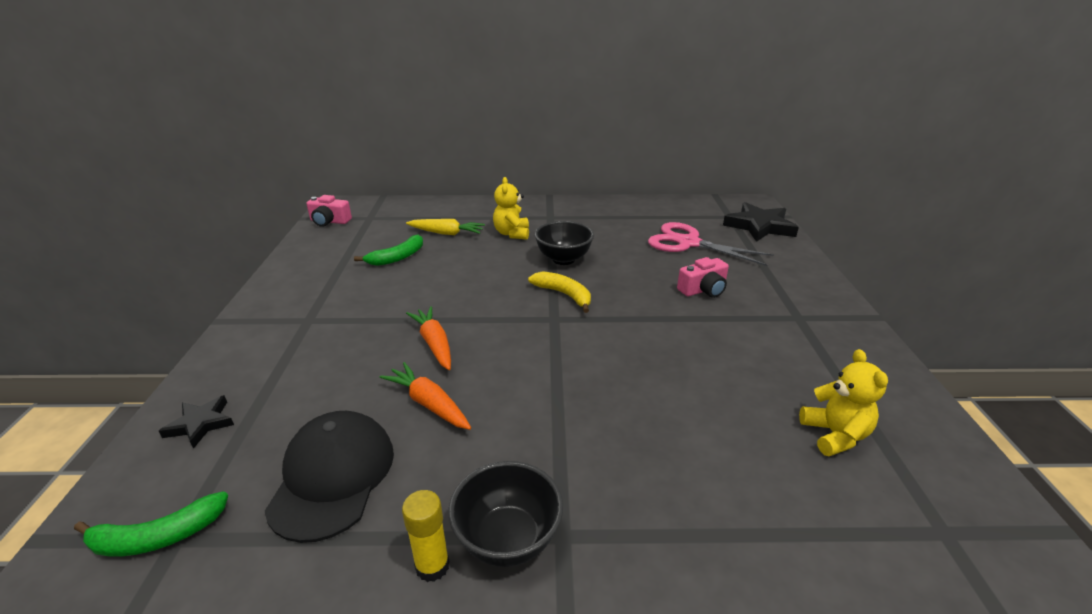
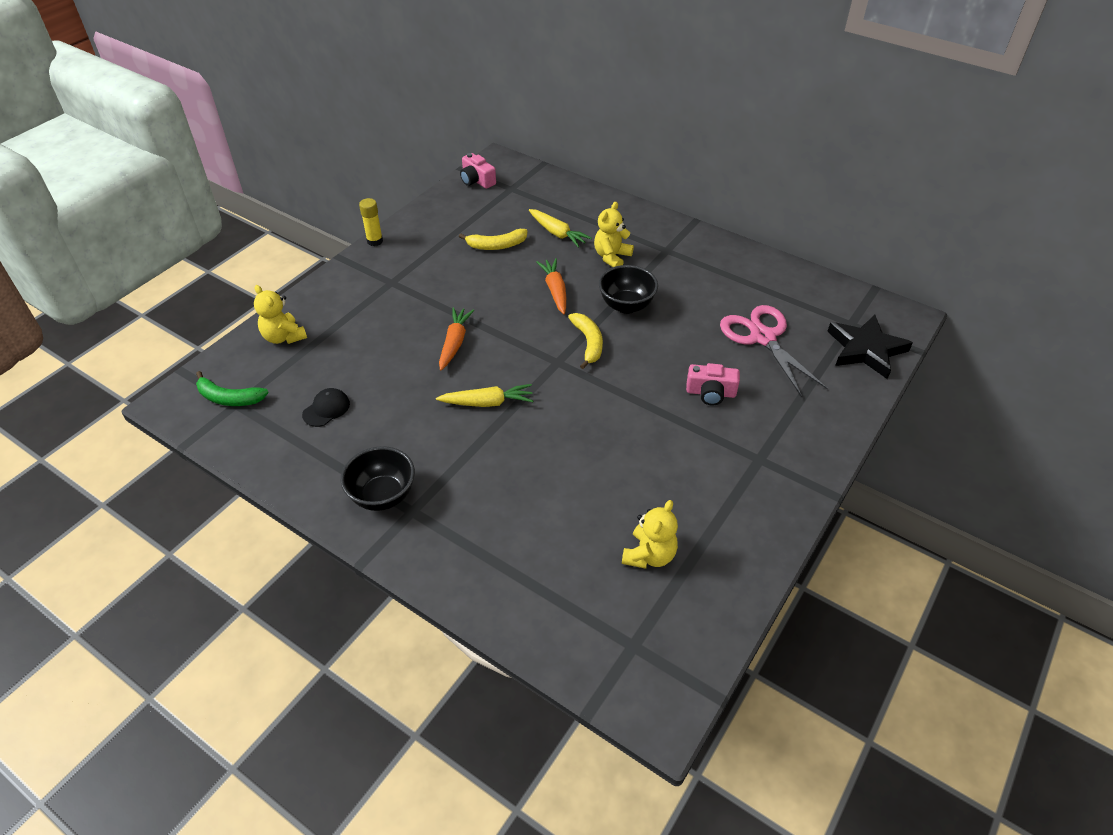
camera: 35 degrees right, 15 degrees up
black star [159,395,234,449] -> yellow teddy bear [254,285,307,344]
black cap [265,411,394,543] -> black cap [302,388,350,427], size x0.51
green banana [354,235,423,266] -> yellow banana [459,229,527,250]
orange carrot [379,362,471,430] -> orange carrot moved to [536,258,566,314]
yellow glue stick [402,490,450,582] -> yellow glue stick moved to [359,198,383,246]
none -> yellow carrot [436,384,533,407]

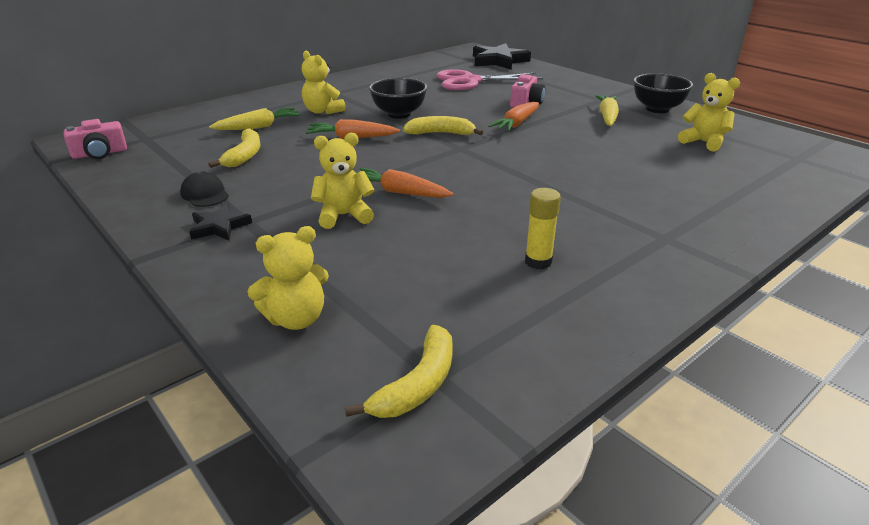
camera: 75 degrees left, 15 degrees down
green banana [196,371,269,406] -> yellow banana [345,325,453,418]
black cap [302,388,350,427] -> black cap moved to [180,172,229,207]
black bowl [341,446,415,511] -> black bowl moved to [633,73,693,113]
yellow glue stick [359,198,383,246] -> yellow glue stick moved to [525,188,561,270]
yellow carrot [436,384,533,407] -> yellow carrot moved to [595,95,619,126]
none -> black star [189,204,252,241]
none -> yellow teddy bear [311,133,375,229]
none -> orange carrot [488,102,539,132]

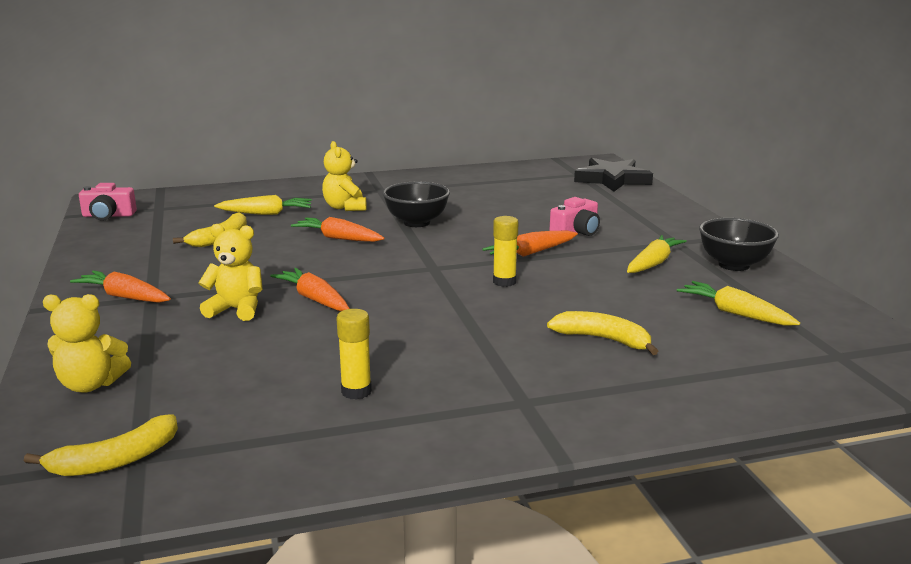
camera: 25 degrees right, 10 degrees down
black cap [180,172,229,207] -> none
black star [189,204,252,241] -> orange carrot [70,270,171,303]
yellow banana [403,116,483,135] -> yellow banana moved to [547,311,658,355]
pink scissors [437,69,543,90] -> none
yellow teddy bear [678,73,740,152] -> yellow carrot [677,281,800,326]
none -> yellow glue stick [493,216,518,287]

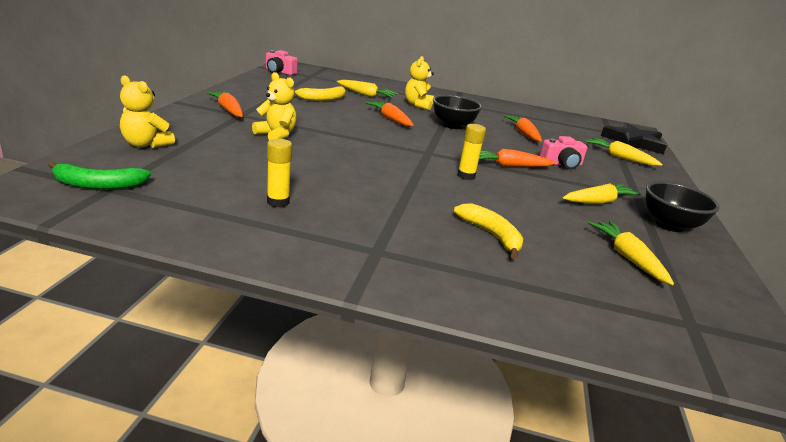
camera: 25 degrees right, 5 degrees up
yellow banana [24,414,178,476] -> green banana [48,161,151,190]
orange carrot [270,268,350,311] -> orange carrot moved to [504,115,542,142]
none -> yellow carrot [585,138,662,166]

